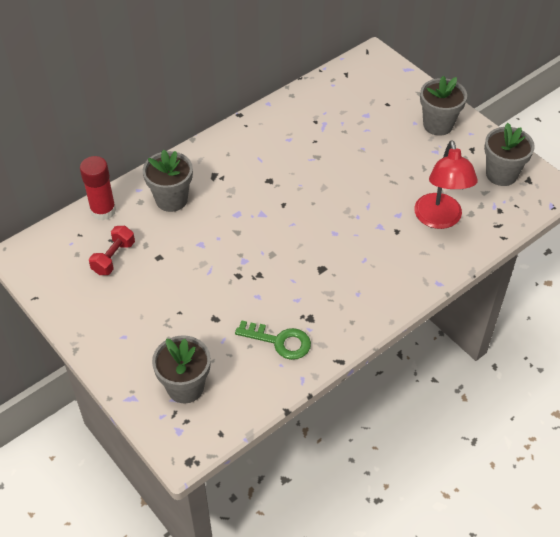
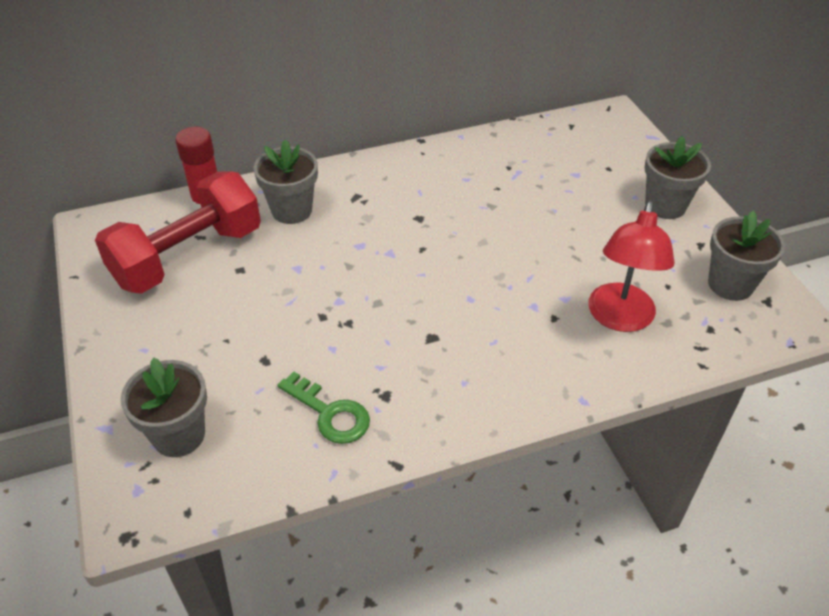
camera: 20 degrees right, 5 degrees down
red dumbbell [89,226,135,275] -> red dumbbell [95,171,261,294], size x2.23

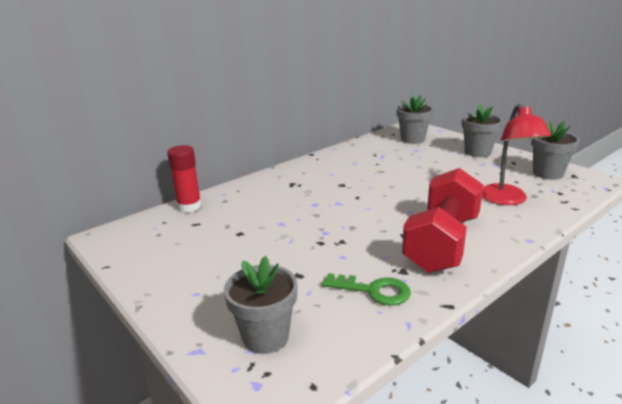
camera: 20 degrees left, 20 degrees down
red dumbbell [95,171,261,294] -> red dumbbell moved to [402,168,483,273]
grey flower pot [253,139,318,224] -> grey flower pot moved to [397,95,433,144]

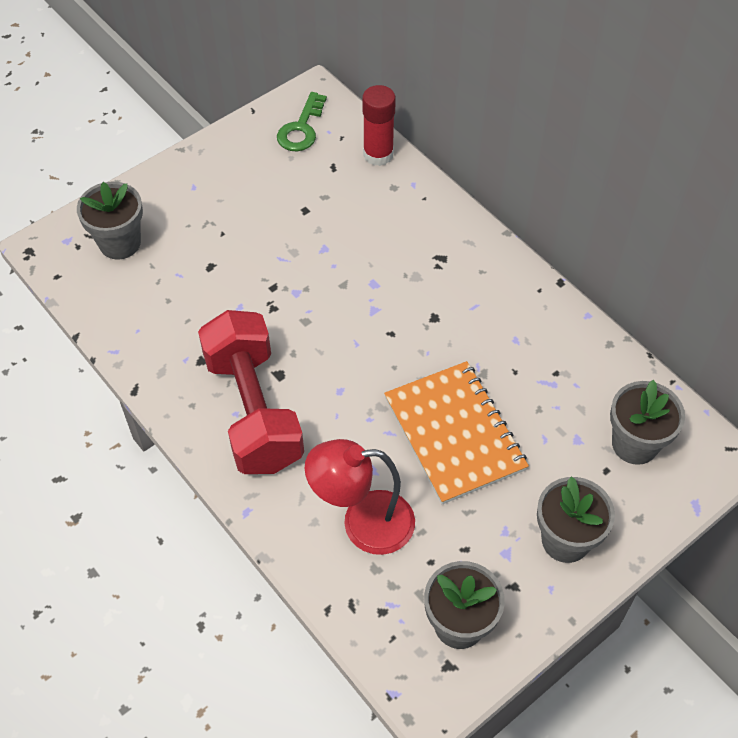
camera: 90 degrees right, 30 degrees up
green key [322,273,411,306] -> green key moved to [277,92,327,151]
red dumbbell [402,168,483,273] -> red dumbbell turned 45 degrees clockwise [198,310,304,474]
none -> orange notebook [384,361,529,504]

